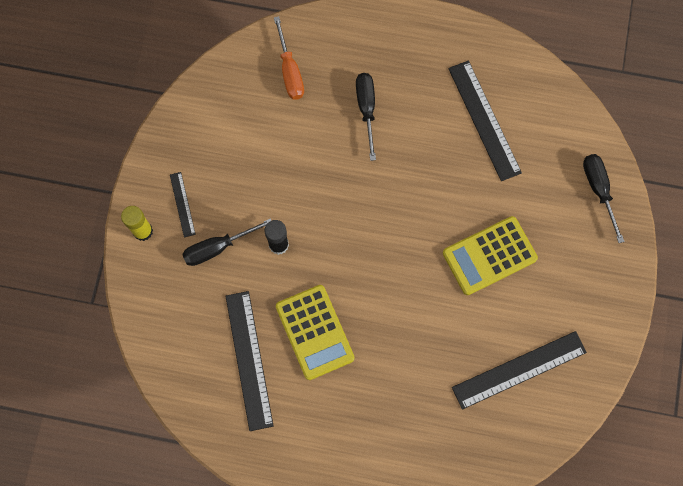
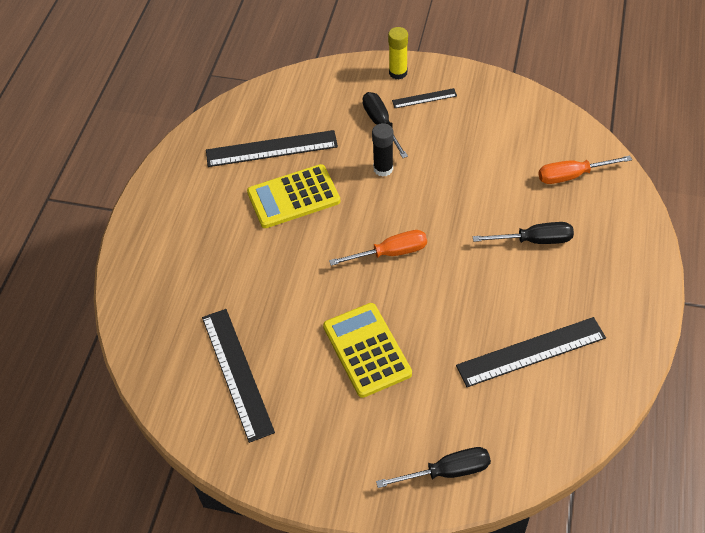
camera: 95 degrees right, 20 degrees down
none -> orange screwdriver [329,230,427,266]

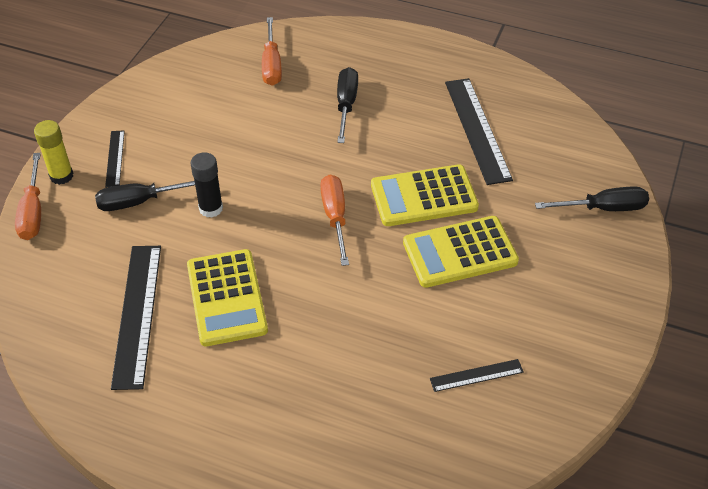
camera: 85 degrees left, 5 degrees down
black ruler [202,309,275,443] -> black ruler [430,359,524,392], size x0.51
black screwdriver [376,447,491,488] -> black screwdriver turned 90 degrees clockwise [535,186,649,211]
none -> orange screwdriver [15,153,41,240]
none -> yellow calculator [371,164,479,226]

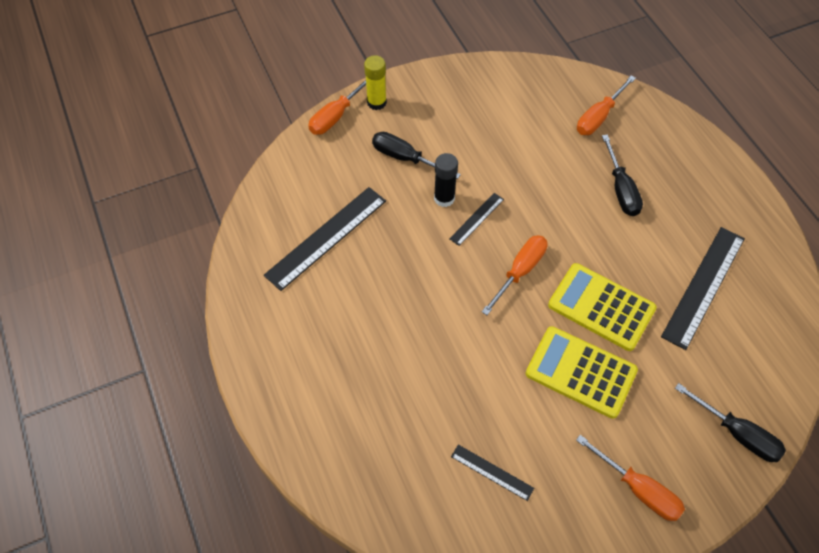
camera: 45 degrees right, 10 degrees up
black ruler [105,130,125,187] -> black ruler moved to [449,193,504,246]
yellow calculator [187,249,268,346] -> none
black screwdriver [337,67,358,143] -> black screwdriver turned 120 degrees clockwise [602,134,643,216]
none -> orange screwdriver [576,435,685,521]

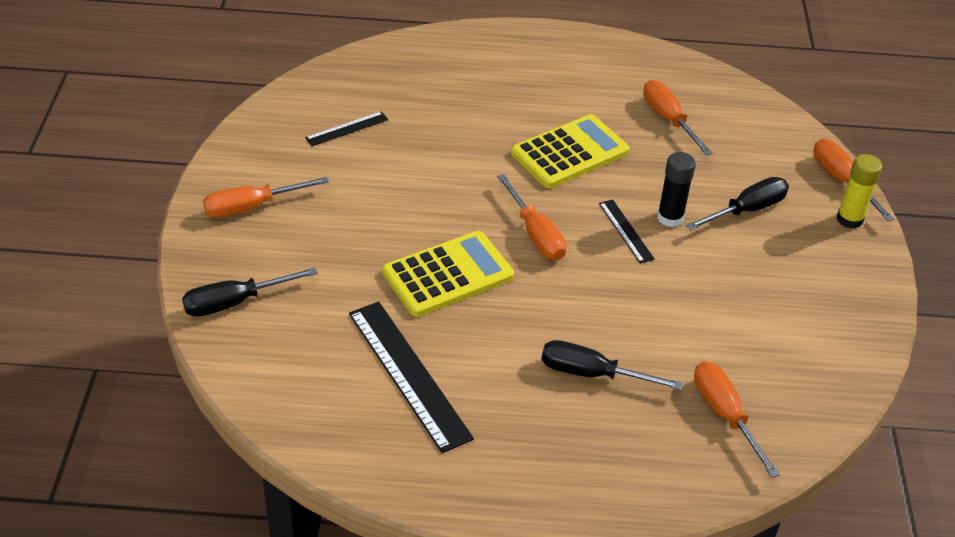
camera: 115 degrees right, 15 degrees down
black ruler [264,187,386,291] -> orange screwdriver [643,80,712,155]
yellow calculator [526,326,638,419] -> yellow calculator moved to [511,114,629,188]

